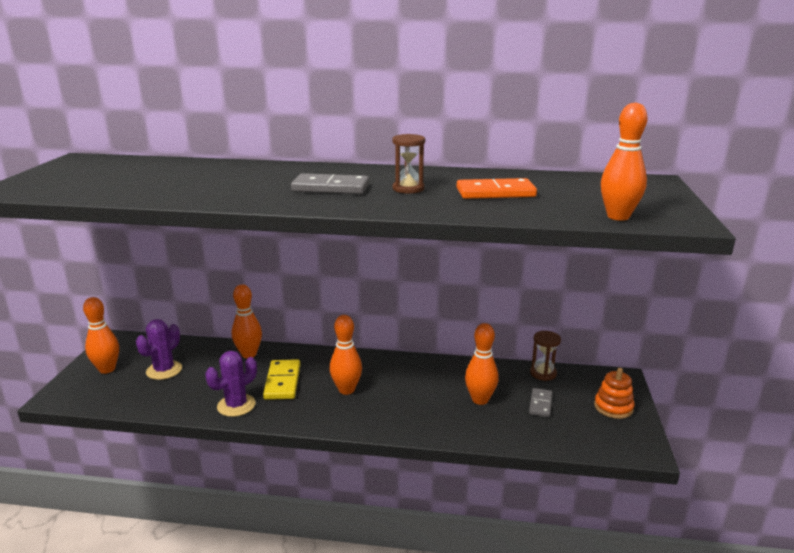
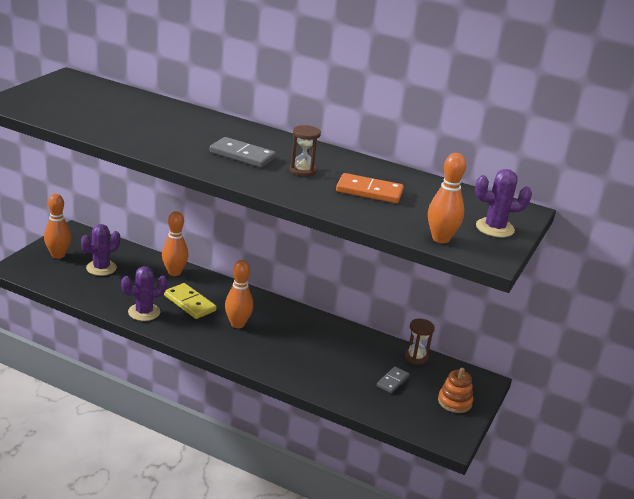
camera: 15 degrees right, 5 degrees up
yellow domino [263,359,300,400] -> yellow domino turned 60 degrees counterclockwise [164,283,217,319]
orange bowling pin [465,323,499,405] -> none
none -> purple cactus [475,169,532,237]

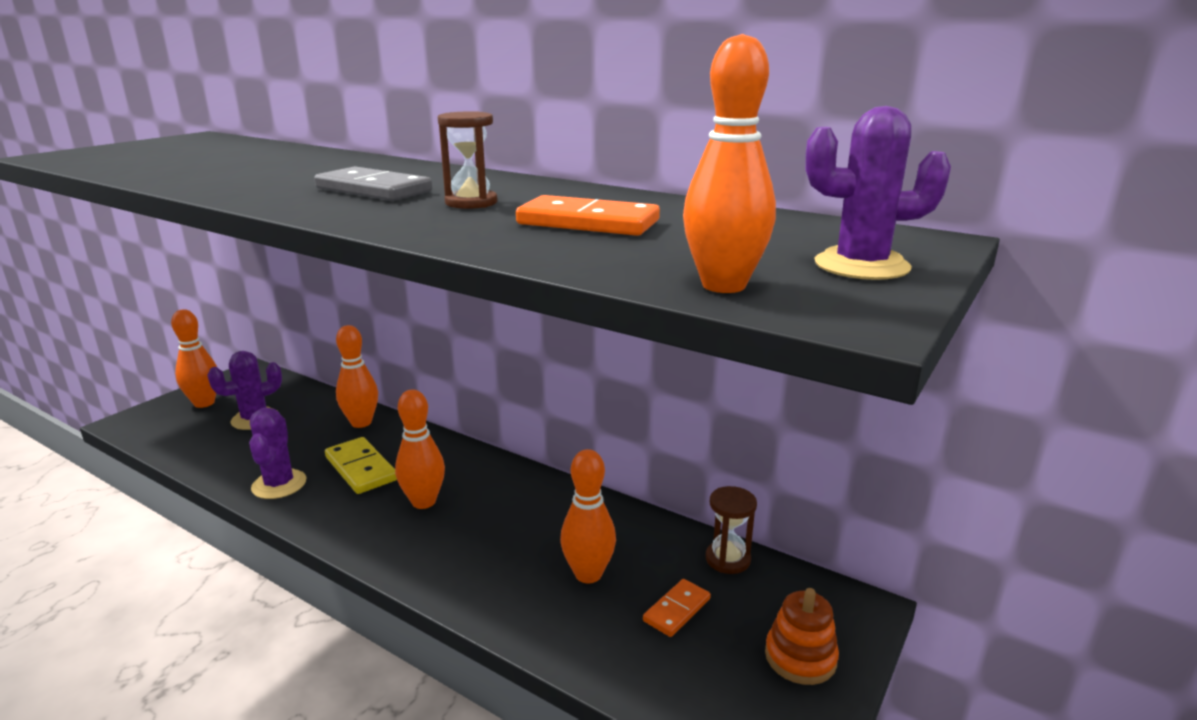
camera: 10 degrees right, 5 degrees down
purple cactus [121,266,167,321] -> purple cactus turned 75 degrees counterclockwise [249,407,307,499]
grey domino [377,367,410,393] -> orange domino [643,579,711,637]
none -> orange bowling pin [560,449,616,583]

